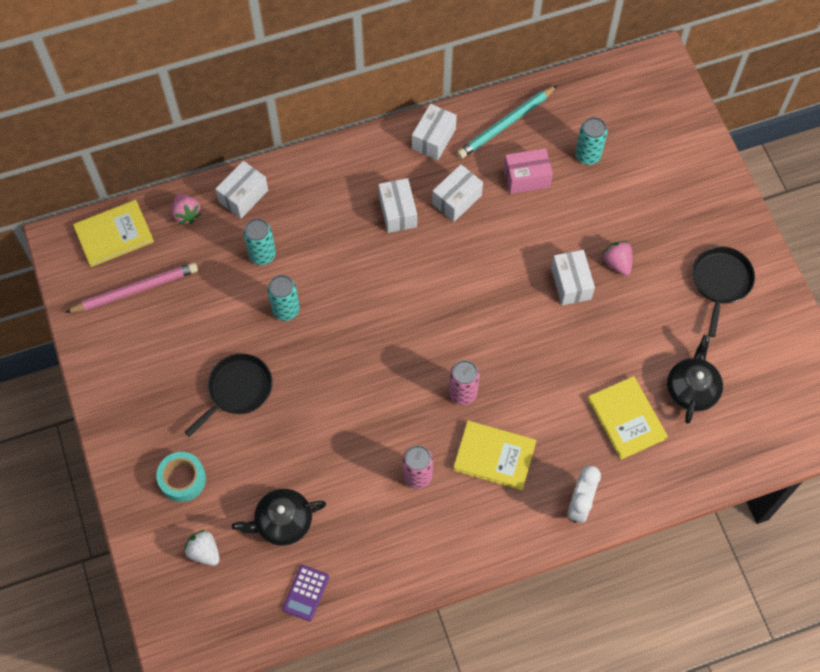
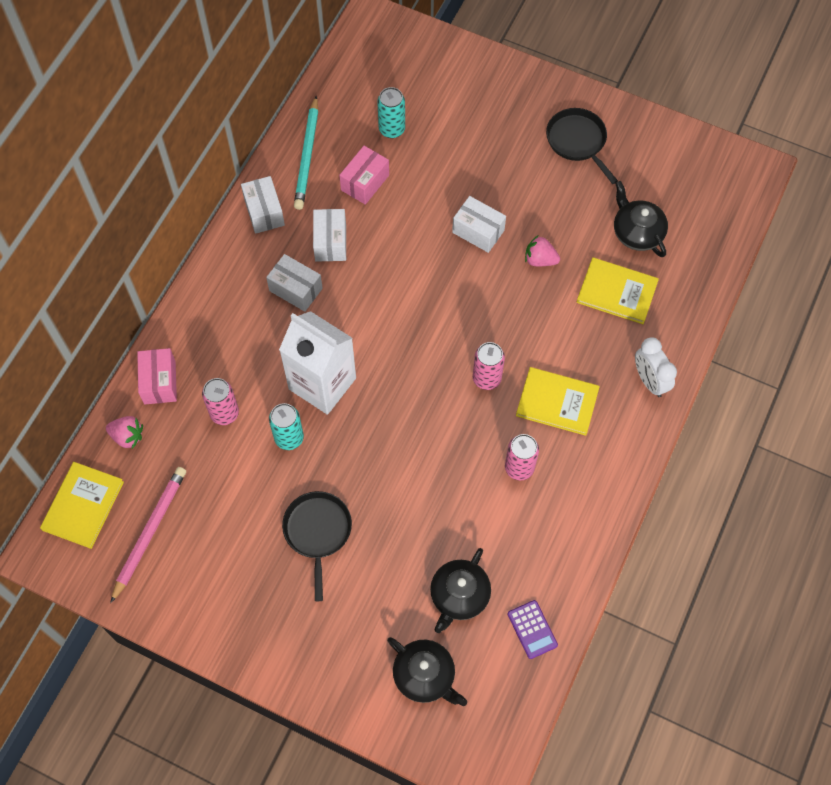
camera: 45 degrees left, 0 degrees up
turquoise tape [156,452,206,502] -> none
white strawberry [184,530,220,566] -> black teapot [387,637,467,706]
white box [215,161,268,219] -> pink box [137,348,177,404]
turquoise can [243,219,276,265] -> pink can [202,378,239,425]
yellow book [453,421,537,490] -> yellow book turned 45 degrees clockwise [516,367,600,436]
pink strawberry [602,241,632,275] -> pink strawberry moved to [525,236,560,266]
none -> white carton [279,311,356,415]

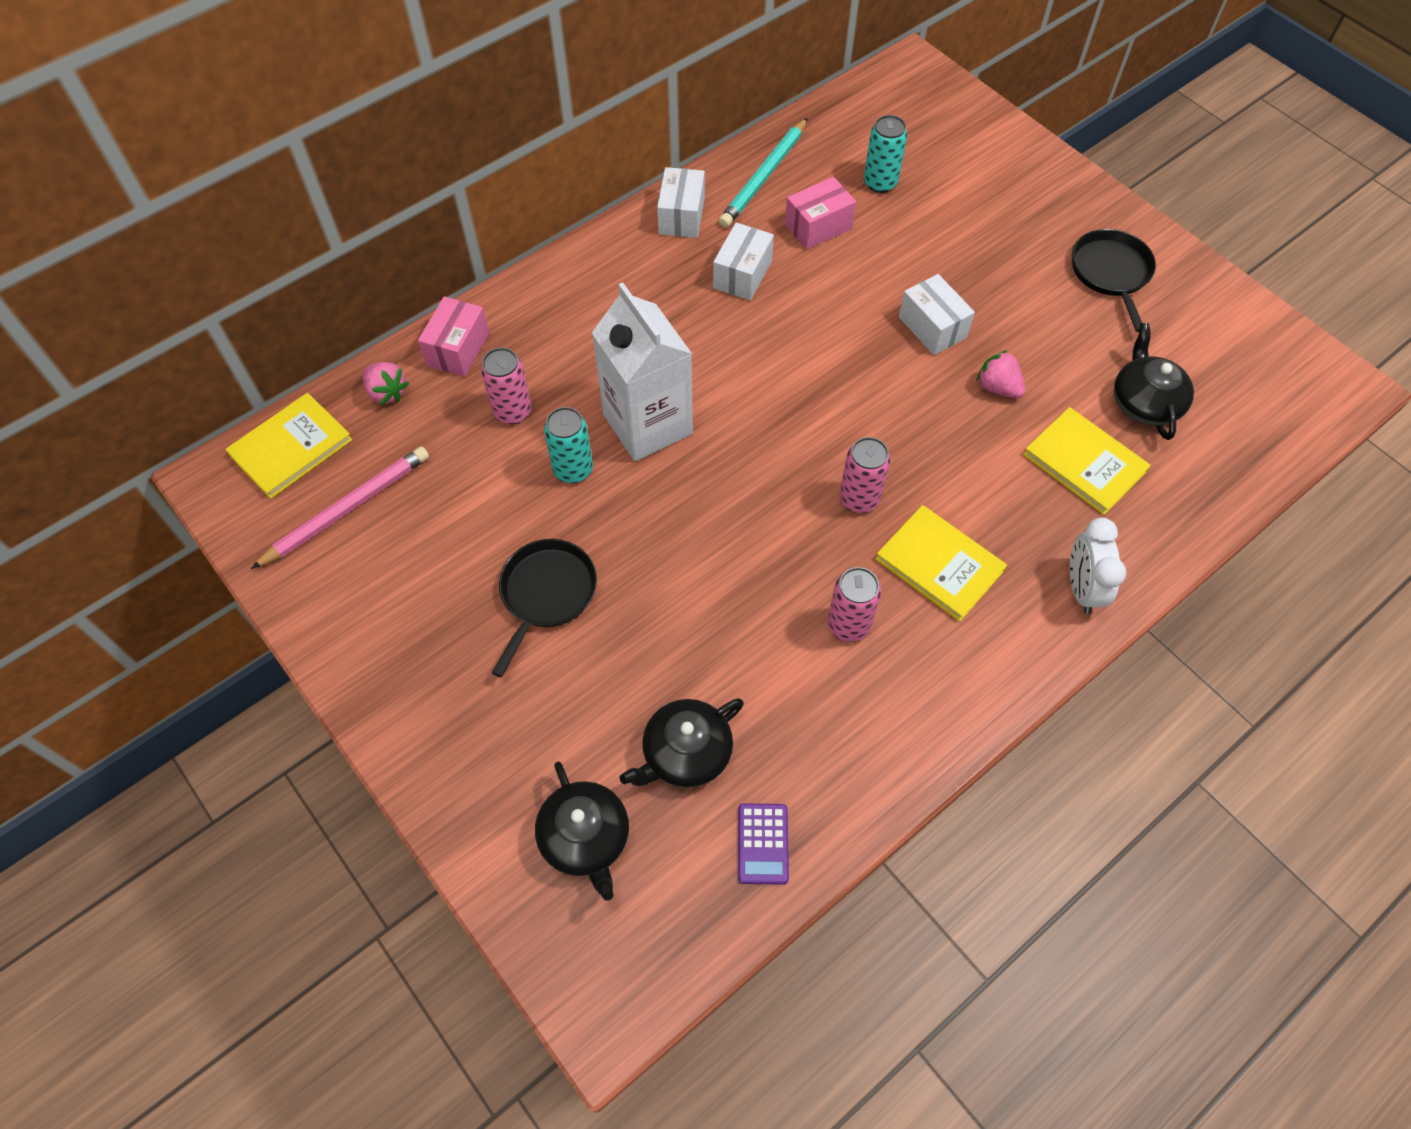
camera: 25 degrees right, 5 degrees down
white box [266,254,323,312] -> none

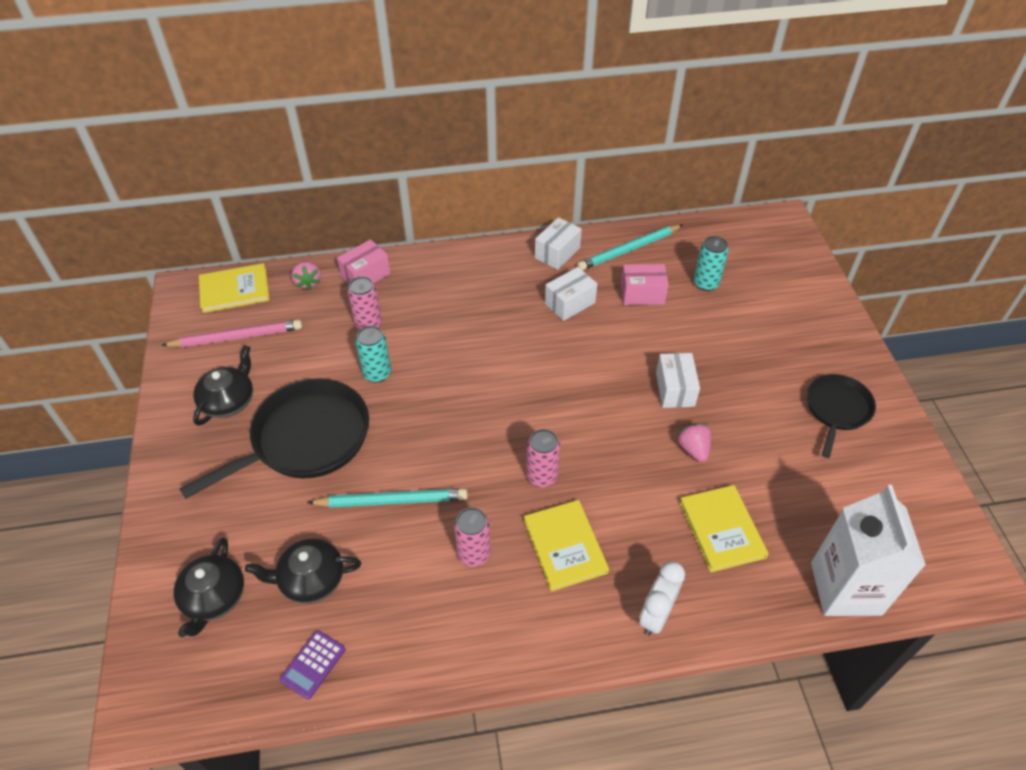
camera: 30 degrees right, 10 degrees down
black pan [492,539,597,678] -> black pan [179,378,369,499], size x1.70
white carton [592,282,693,461] -> white carton moved to [811,485,926,616]
black teapot [1114,323,1194,440] -> black teapot moved to [193,345,253,426]
none -> turquoise pencil [307,488,468,508]

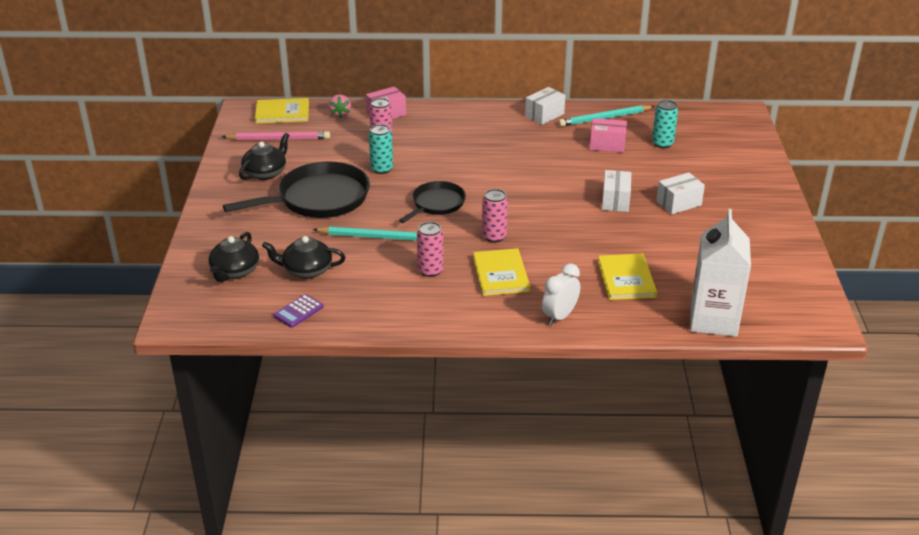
camera: 10 degrees right, 15 degrees down
white box [545,267,597,321] -> white box moved to [656,172,705,214]
pink strawberry [677,423,711,462] -> none
black pan [807,374,876,458] -> black pan moved to [399,181,466,223]

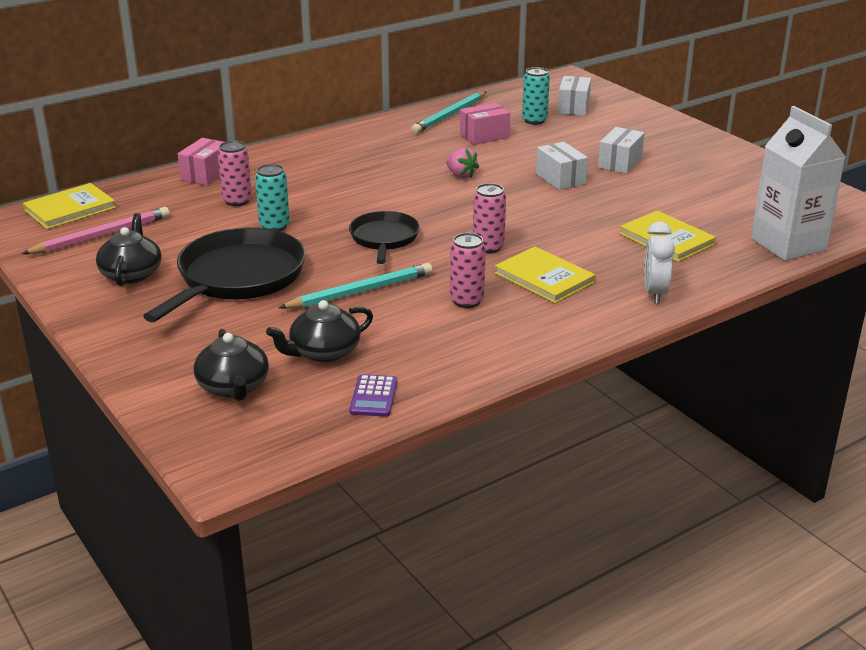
camera: 35 degrees left, 5 degrees down
pink strawberry [328,94,351,118] -> pink strawberry moved to [446,148,479,178]
white box [525,87,565,125] -> white box moved to [558,76,591,116]

